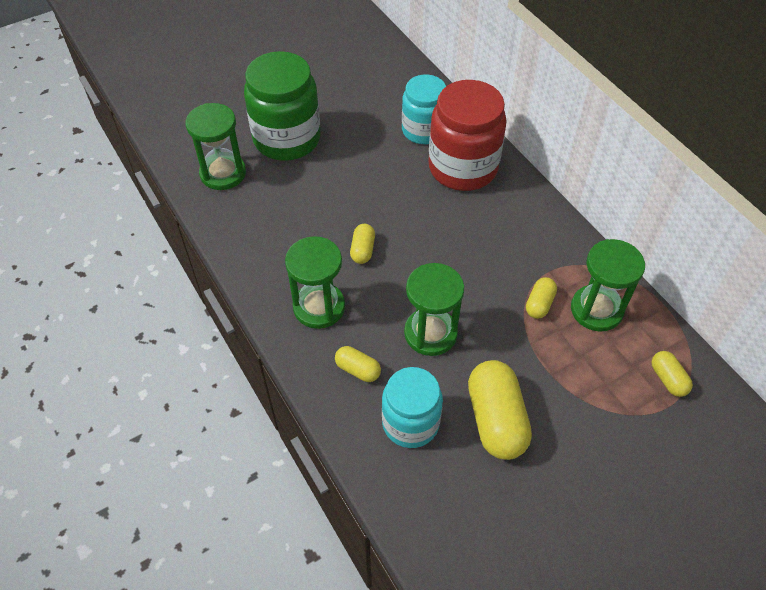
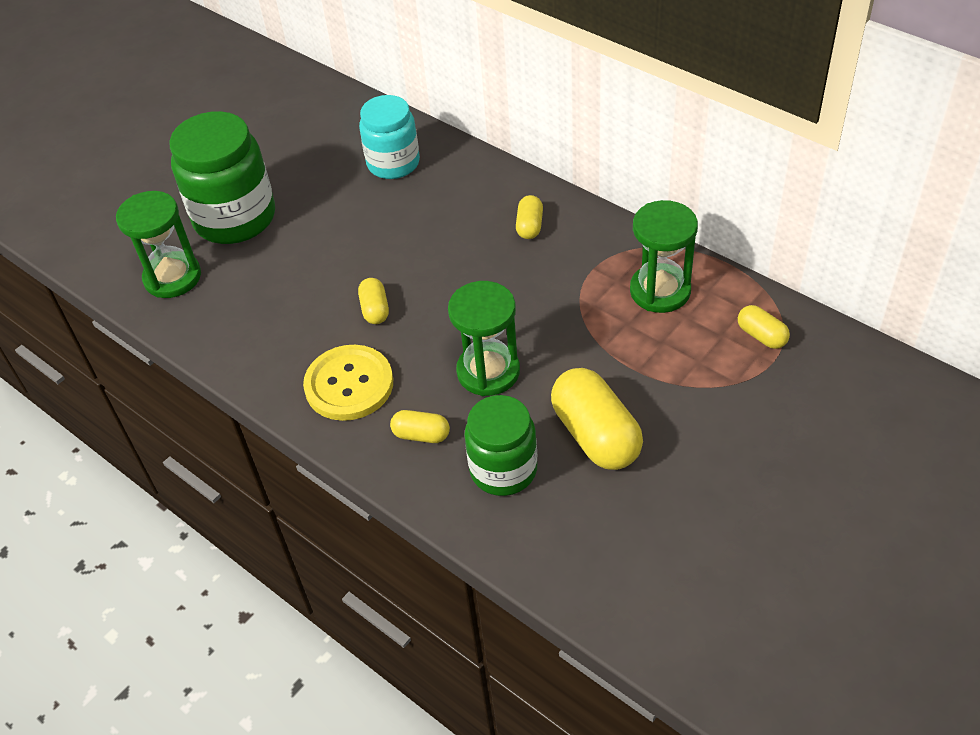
camera: 15 degrees left, 5 degrees down
green hourglass [285,236,345,329] -> yellow button [303,345,393,421]
turquoise jar [382,367,443,448] -> green jar [464,395,537,496]
red jar [429,80,507,191] -> none
yellow capsule [526,277,557,319] -> yellow capsule moved to [516,195,543,239]

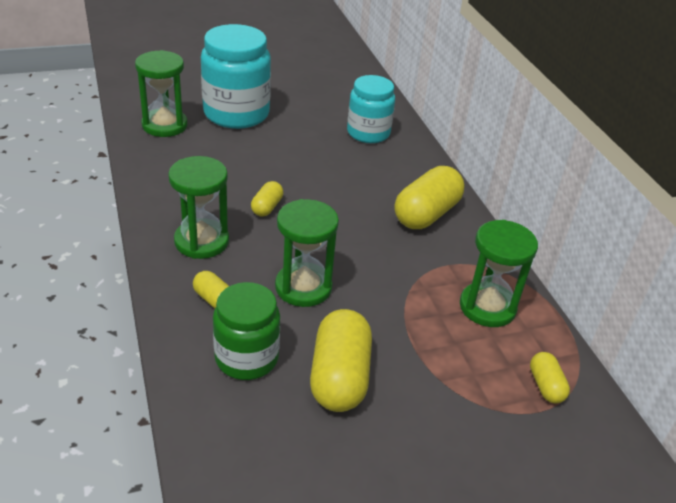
camera: 25 degrees right, 10 degrees down
green jar [169,111,275,244] -> turquoise jar [201,24,271,129]
yellow button [303,345,393,421] -> green hourglass [168,156,229,259]
yellow capsule [516,195,543,239] -> yellow capsule [394,166,465,229], size x1.97

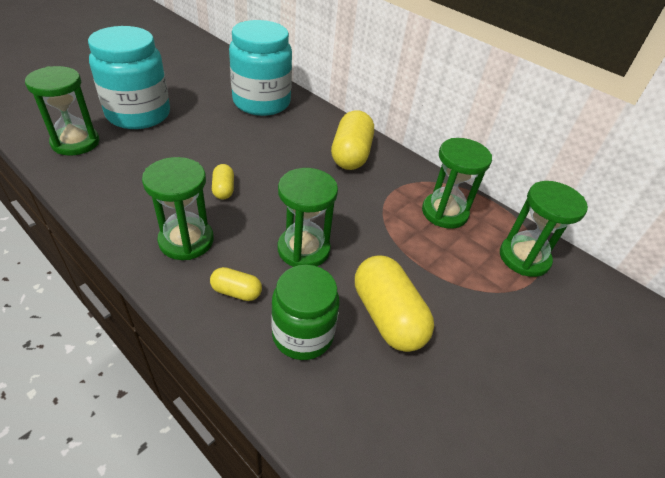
camera: 30 degrees left, 5 degrees up
turquoise jar [347,75,395,143] -> turquoise jar [229,20,292,116], size x1.52
yellow capsule [530,352,570,404] -> green hourglass [500,181,588,277]

